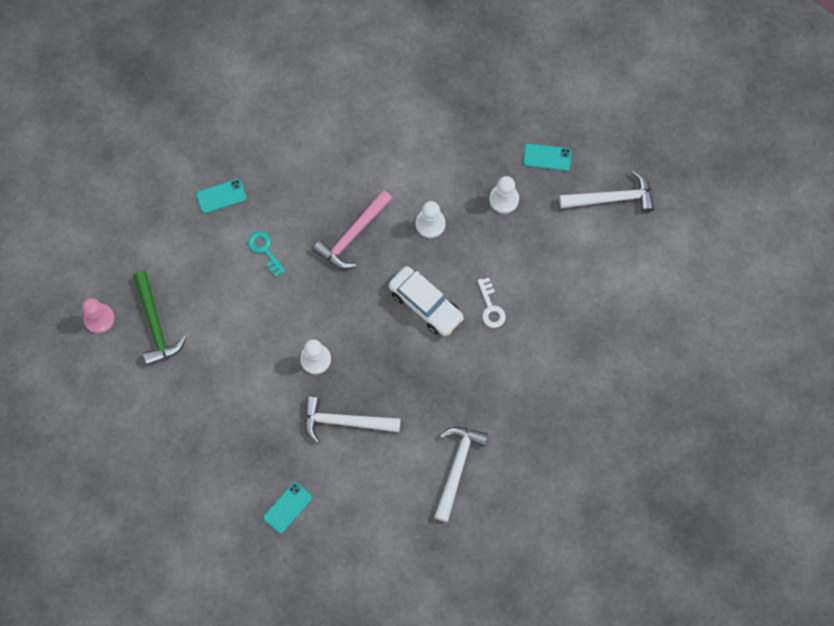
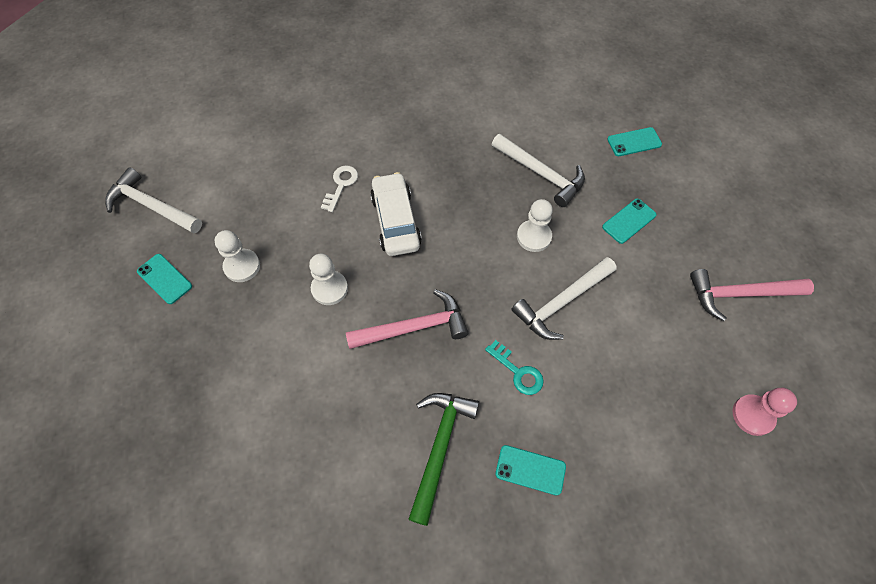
camera: 145 degrees left, 10 degrees down
green hammer [133,271,186,366] -> green hammer moved to [408,393,479,526]
turquoise key [248,231,286,277] -> turquoise key turned 45 degrees counterclockwise [485,340,544,395]
white hammer [434,426,488,522] -> white hammer moved to [511,257,617,340]
none -> turquoise phone [602,199,657,244]
none -> pink hammer [690,269,814,321]

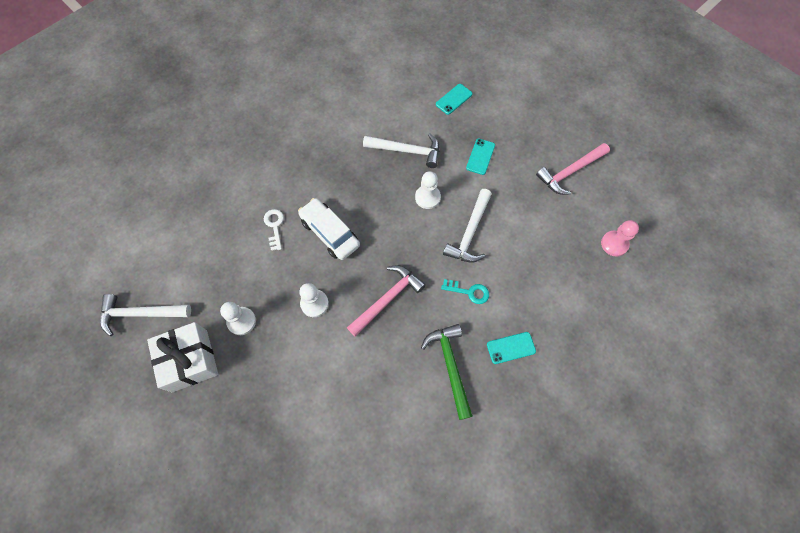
camera: 30 degrees left, 5 degrees up
turquoise phone [137,254,192,304] -> white gift [147,322,218,392]

